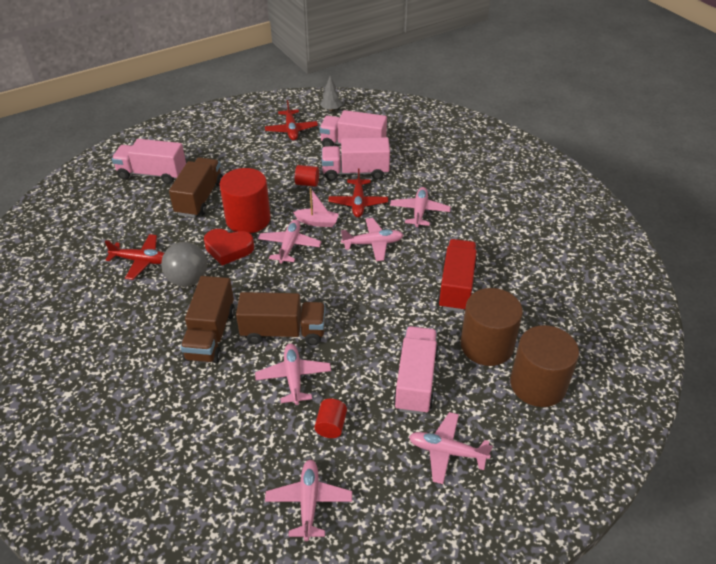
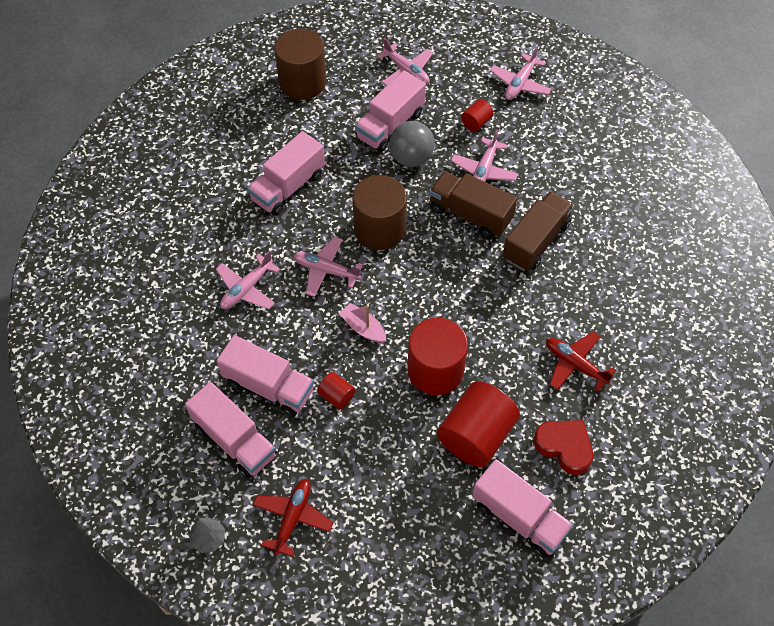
camera: 150 degrees left, 15 degrees up
grey ball [161,242,207,286] -> grey ball moved to [389,121,435,167]
brown truck [169,157,223,218] -> red cylinder [437,381,520,467]
red heart [204,229,254,266] -> red heart moved to [534,420,593,475]
pink plane [258,219,321,264] -> none
red plane [328,168,388,217] -> none
red truck [437,239,477,312] -> pink truck [247,131,325,216]
brown cylinder [460,288,523,366] -> brown cylinder moved to [352,175,407,250]

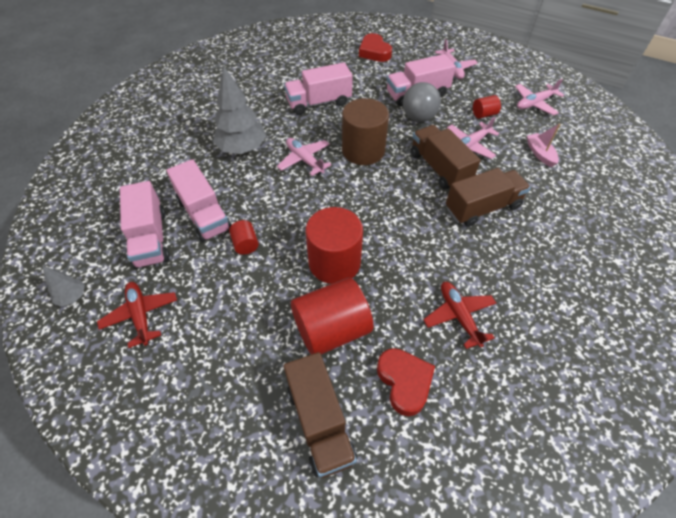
camera: 30 degrees right, 5 degrees down
pink plane [216,251,280,309] -> grey tree [213,66,266,154]
red plane [253,479,333,557] -> red plane turned 75 degrees counterclockwise [97,282,177,348]
brown cylinder [274,29,326,100] -> red heart [359,33,392,62]
pink boat [339,303,386,343] -> pink boat moved to [527,123,561,167]
pink truck [472,459,573,558] -> brown truck [284,352,357,478]

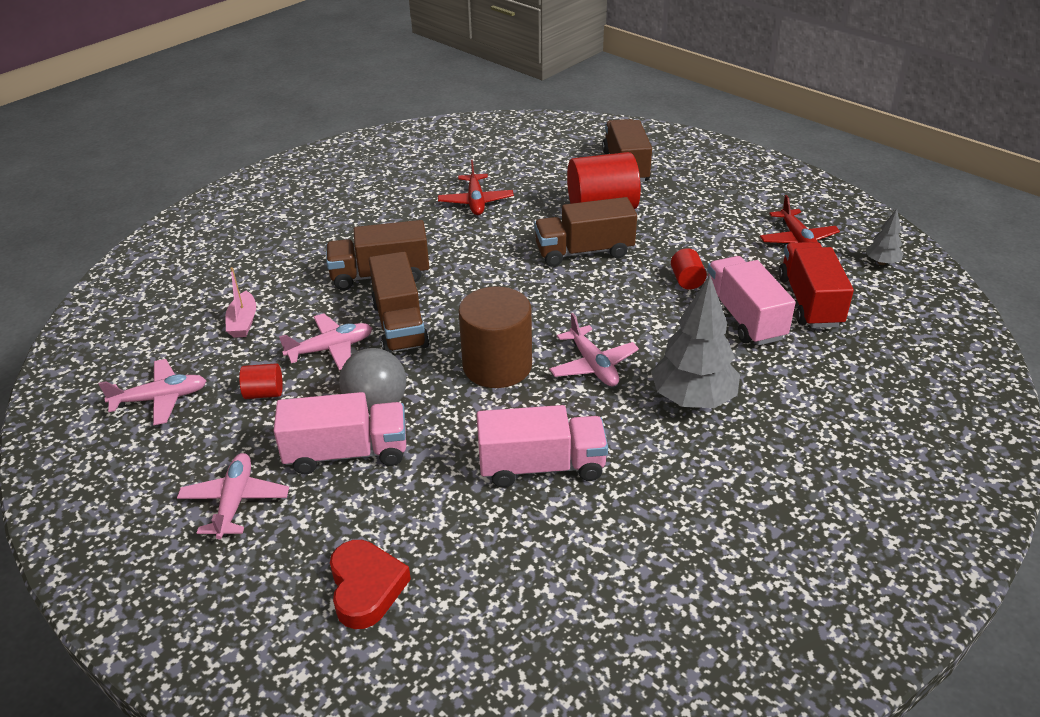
camera: 165 degrees left, 15 degrees down
pink truck [120,181,170,269] -> red truck [779,242,854,328]
red cylinder [306,207,363,284] -> brown truck [534,197,637,267]
red heart [377,348,435,416] -> none

